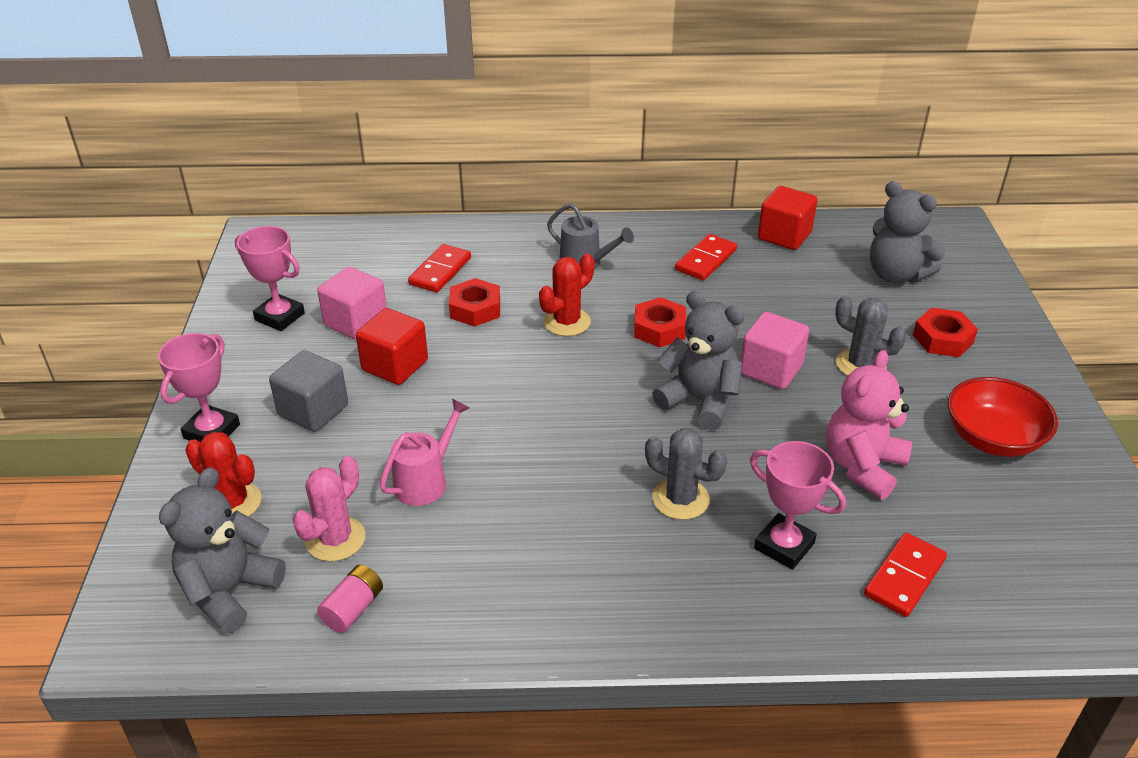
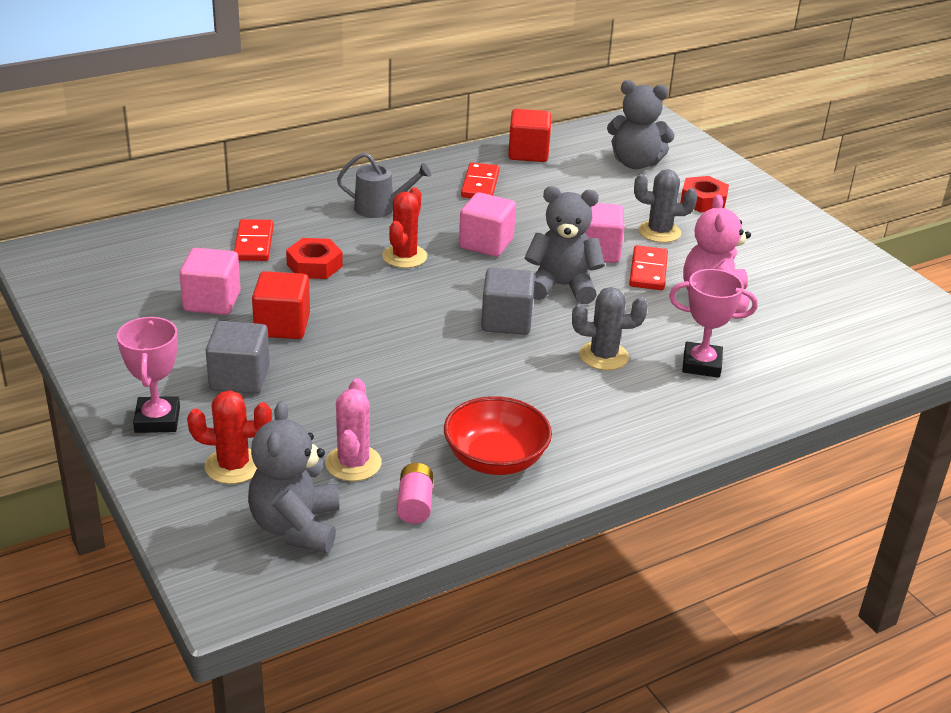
camera: 30 degrees left, 5 degrees down
pink trophy [235,226,305,331] -> none
pink watering can [380,399,470,506] -> none
red nut [634,297,686,347] -> pink cube [459,192,516,257]
red domino [864,533,947,617] -> red domino moved to [629,245,668,290]
red bowl [948,377,1058,457] -> red bowl moved to [444,396,552,475]
none -> grey cube [481,268,535,335]

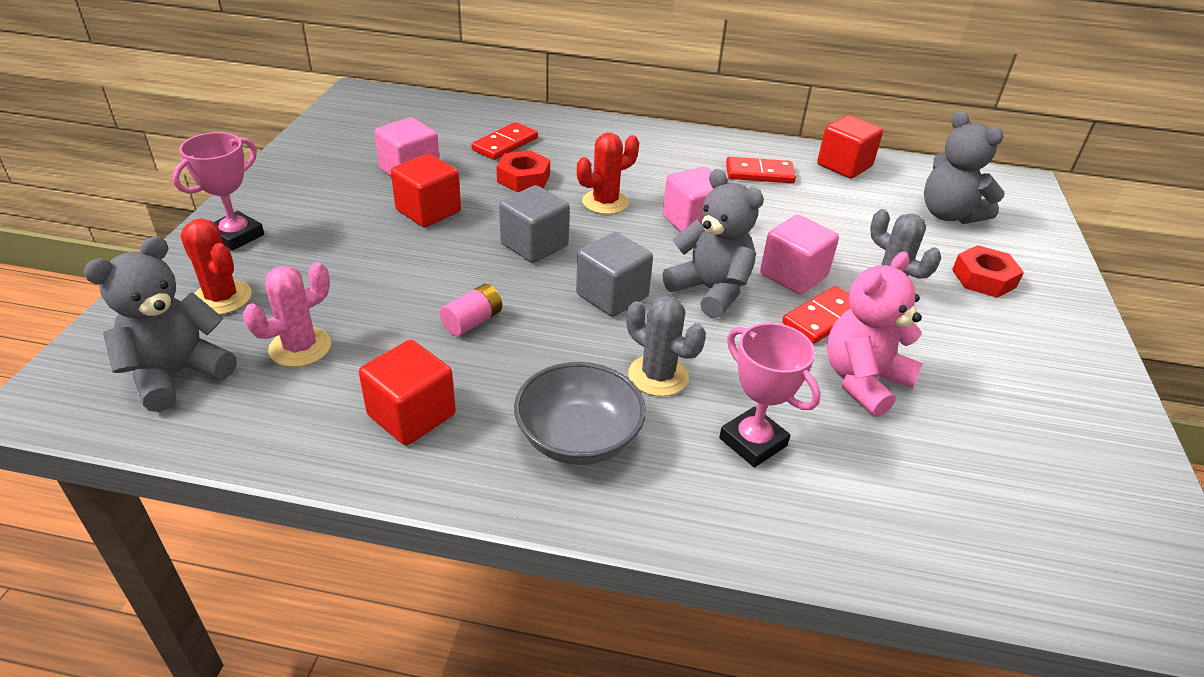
camera: 40 degrees right, 5 degrees up
grey cube [206,321,270,394] -> grey cube moved to [499,185,570,263]
grey watering can [337,152,431,218] -> none
pink battery [397,463,433,524] -> pink battery moved to [440,284,502,336]
red bowl [444,396,552,475] -> red cube [359,340,456,445]
red domino [461,162,500,198] -> red domino turned 45 degrees clockwise [726,157,796,183]
none -> grey bowl [514,362,646,465]

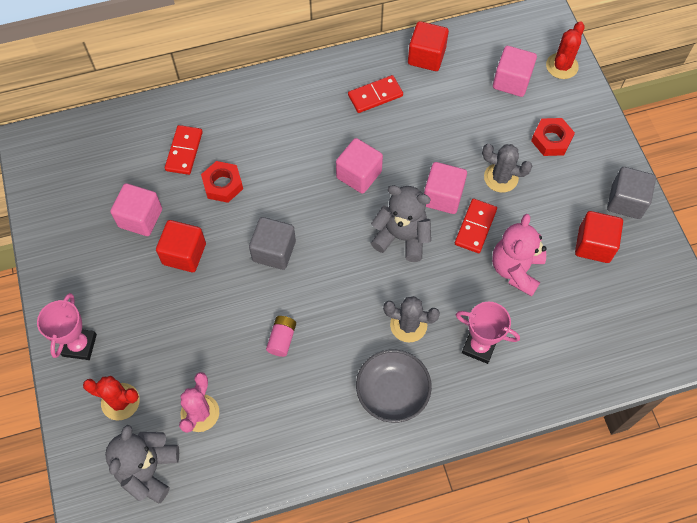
camera: 25 degrees left, 25 degrees up
red cube [359,340,456,445] -> red cube moved to [575,211,623,263]
grey cube [576,232,653,317] -> grey cube moved to [607,167,656,219]
red cactus [577,133,639,214] -> red cactus moved to [546,21,585,79]
grey teddy bear [924,111,1005,224] -> pink cube [493,46,537,97]

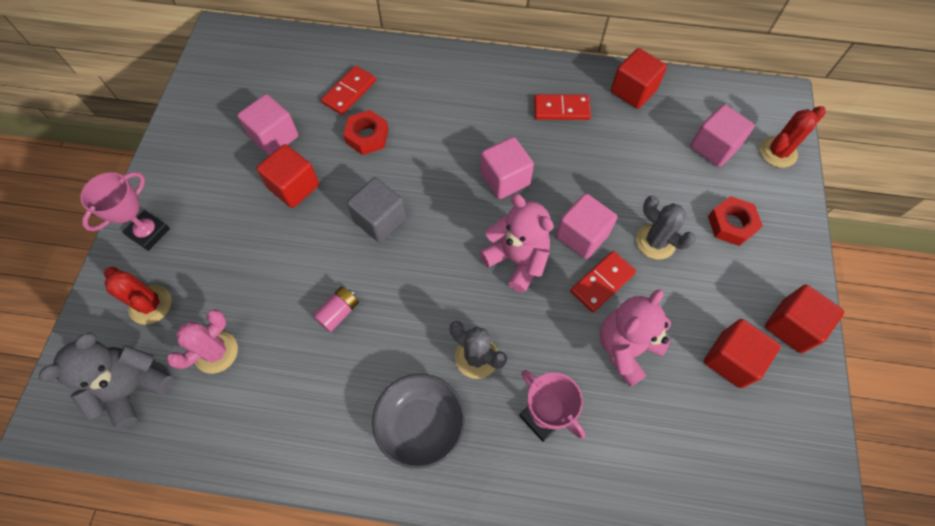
camera: 25 degrees right, 0 degrees up
grey teddy bear [371,185,431,262] -> pink teddy bear [480,194,554,293]
grey cube [607,167,656,219] -> red cube [765,285,844,353]

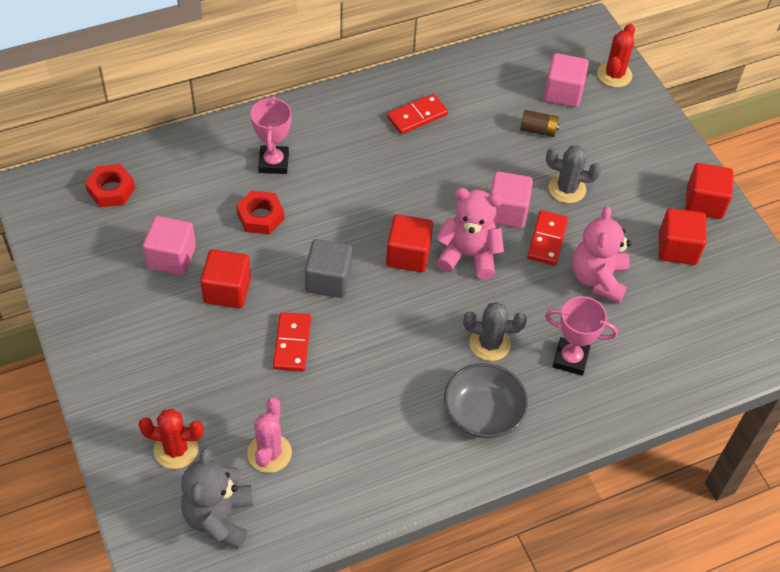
camera: 35 degrees left, 10 degrees down
pink trophy [80,172,170,251] -> pink trophy moved to [250,96,292,174]
pink battery [312,286,359,332] -> none
red domino [321,66,376,115] -> red domino moved to [273,312,311,372]
pink cube [480,137,534,199] -> none
red cube [611,48,667,109] -> red cube moved to [386,214,433,272]
red nut [708,196,763,246] -> red nut moved to [85,164,135,207]
none -> brown battery [520,110,560,137]

